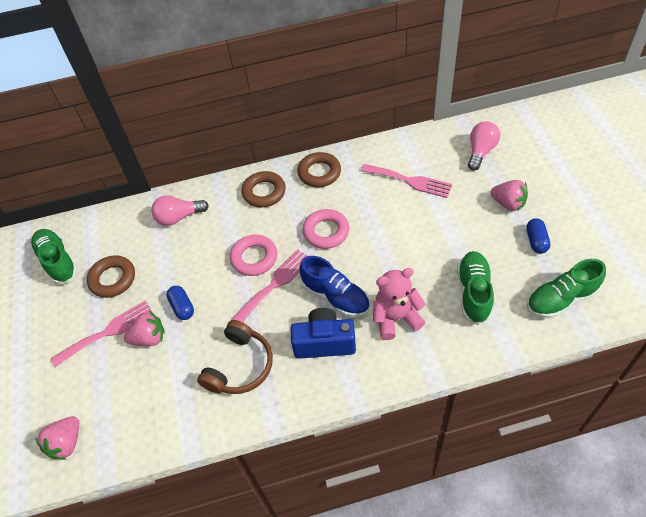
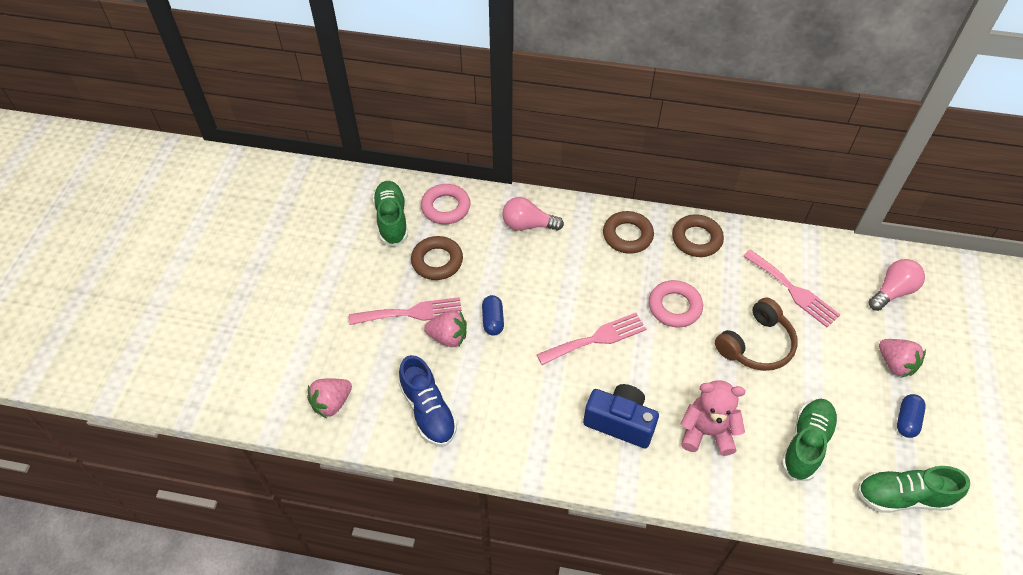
camera: 20 degrees right, 0 degrees up
brown headphones [197,320,273,394] -> brown headphones moved to [715,298,798,371]
pink ring [230,235,277,276] -> pink ring moved to [421,184,471,224]
blue shoe [300,256,370,317] -> blue shoe moved to [399,355,457,446]

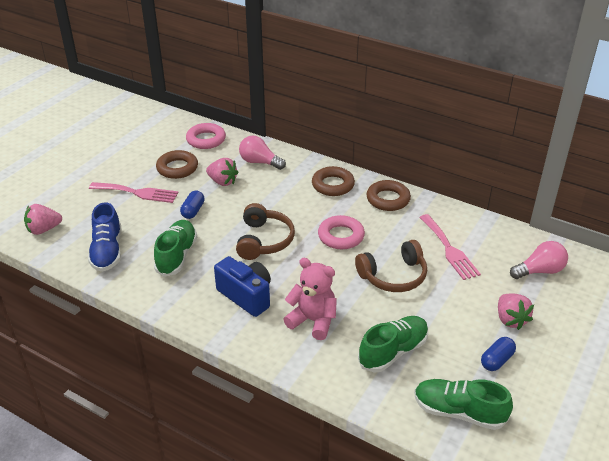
camera: 20 degrees right, 15 degrees down
green shoe [372,181,408,247] -> green shoe moved to [154,220,197,277]
pink strawberry [424,310,467,347] -> pink strawberry moved to [206,158,238,186]
pink fork [536,313,646,365] -> brown headphones [236,203,295,260]

